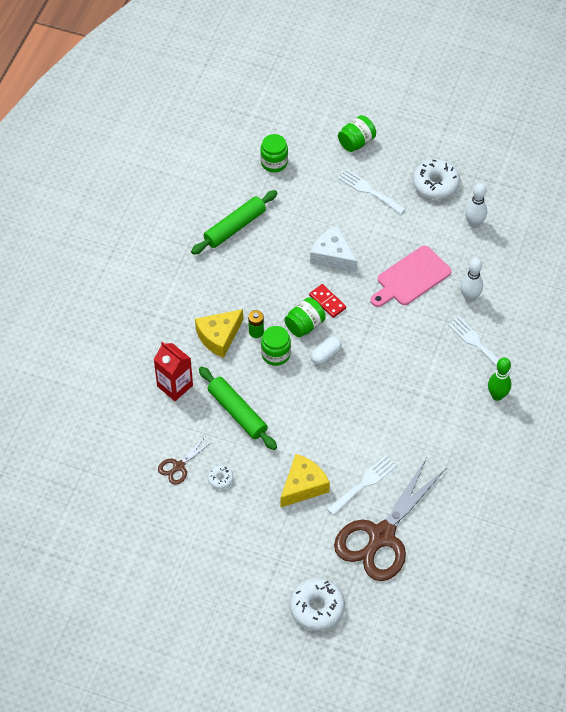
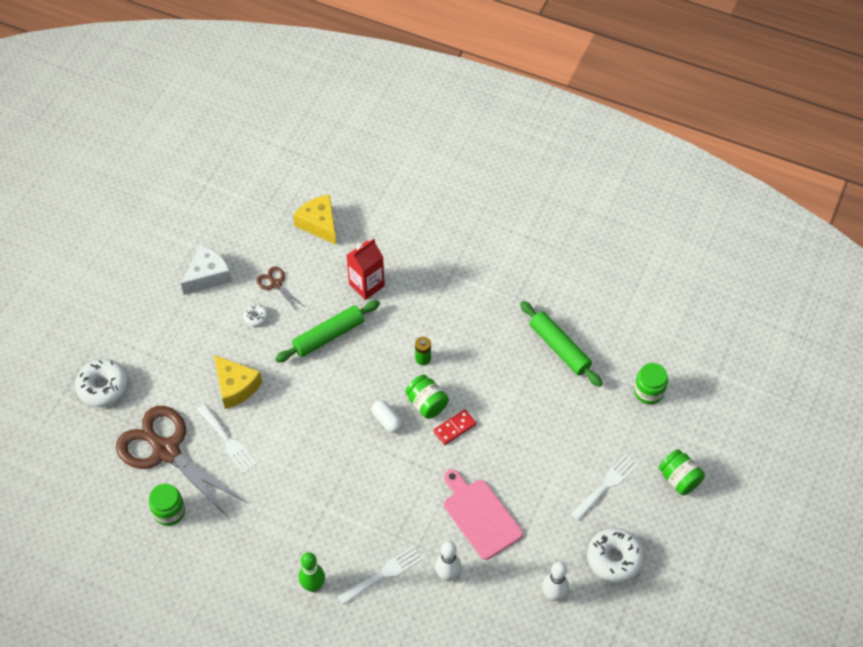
camera: 95 degrees right, 0 degrees up
yellow cheese [195,309,243,358] -> yellow cheese moved to [293,194,336,244]
green jar [261,326,291,366] -> green jar moved to [149,483,185,526]
white cheese [310,225,357,272] -> white cheese moved to [181,245,232,295]

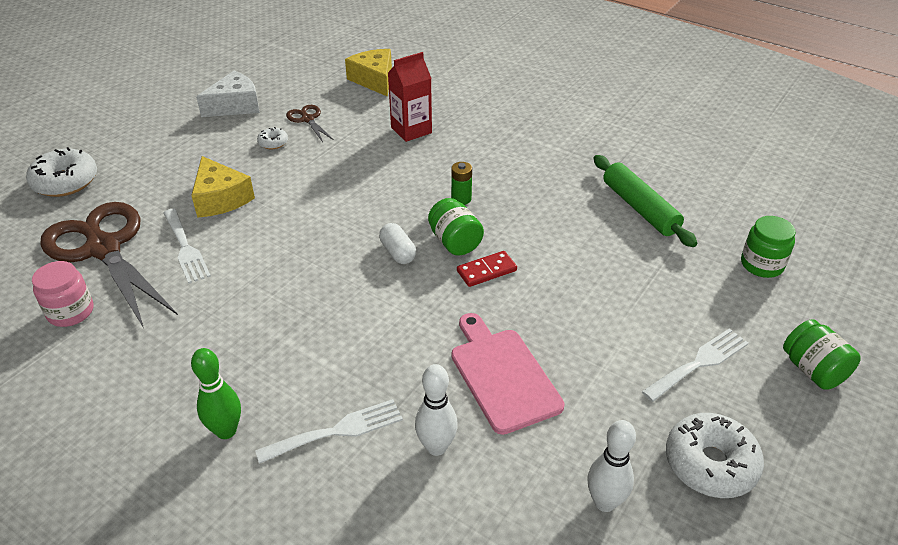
camera: 10 degrees right, 15 degrees down
green jar [149,483,185,526] -> pink jar [32,261,93,327]
green rolling pin [275,300,380,362] -> none

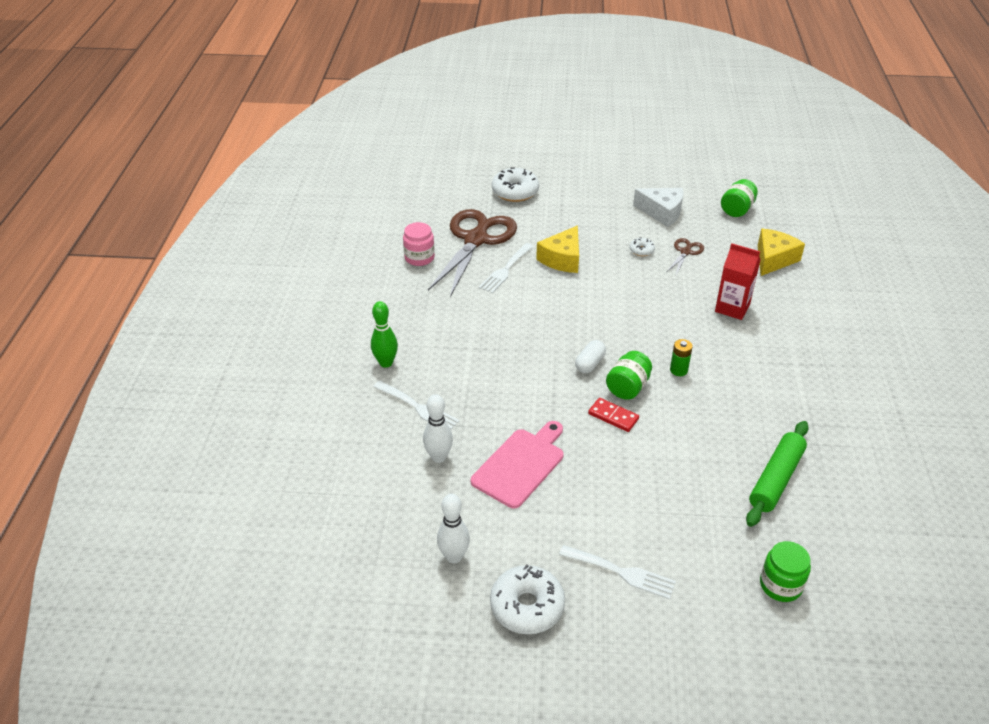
camera: 60 degrees right, 0 degrees up
green jar [783,319,860,390] -> green jar moved to [721,179,758,217]

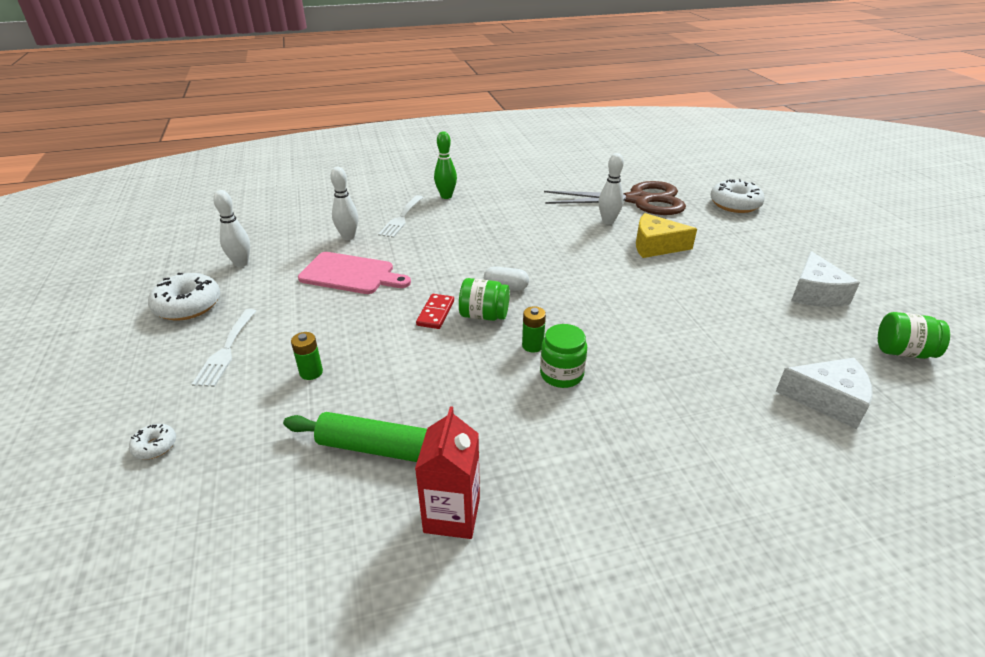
camera: 70 degrees right, 5 degrees down
pink jar [403,222,435,266] -> none
white fork [479,243,534,293] -> white bowling pin [599,153,624,224]
white donut [629,238,655,256] -> white donut moved to [129,424,176,460]
brown scissors [667,238,704,275] -> none
red carton [715,243,761,320] -> red carton moved to [415,406,480,539]
yellow cheese [758,229,805,276] -> white cheese [776,358,873,429]
green jar [760,541,811,602] -> green jar moved to [540,324,587,388]
none -> green battery [291,332,323,380]

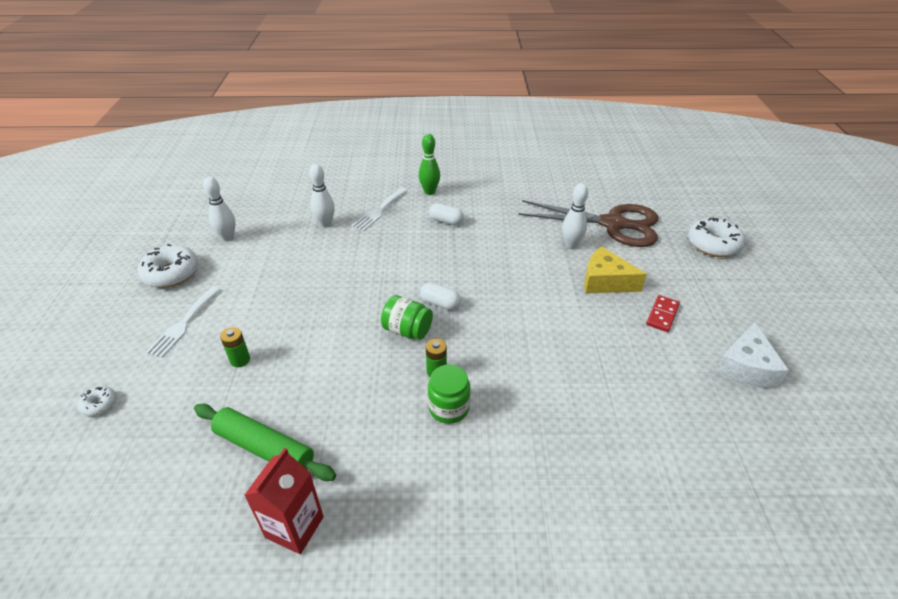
camera: 15 degrees right, 5 degrees up
pink cutting board [298,252,411,294] -> none
red domino [416,294,454,329] -> red domino moved to [646,295,680,332]
white cheese [776,358,873,429] -> none
green jar [878,312,950,359] -> none
none -> white capsule [429,203,464,225]

